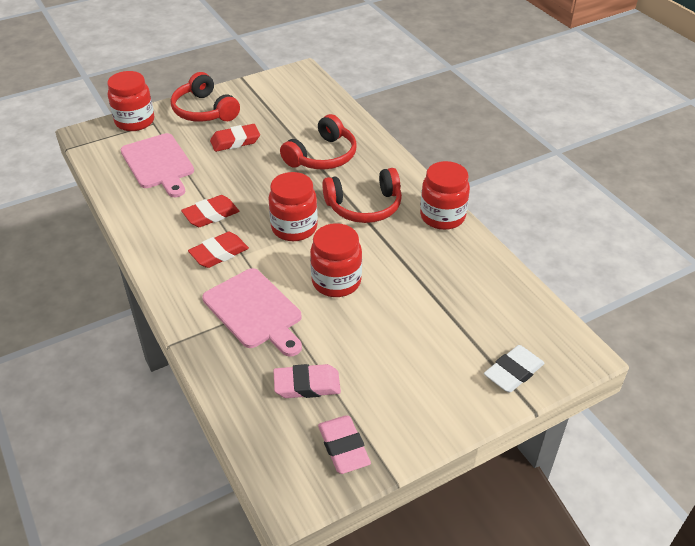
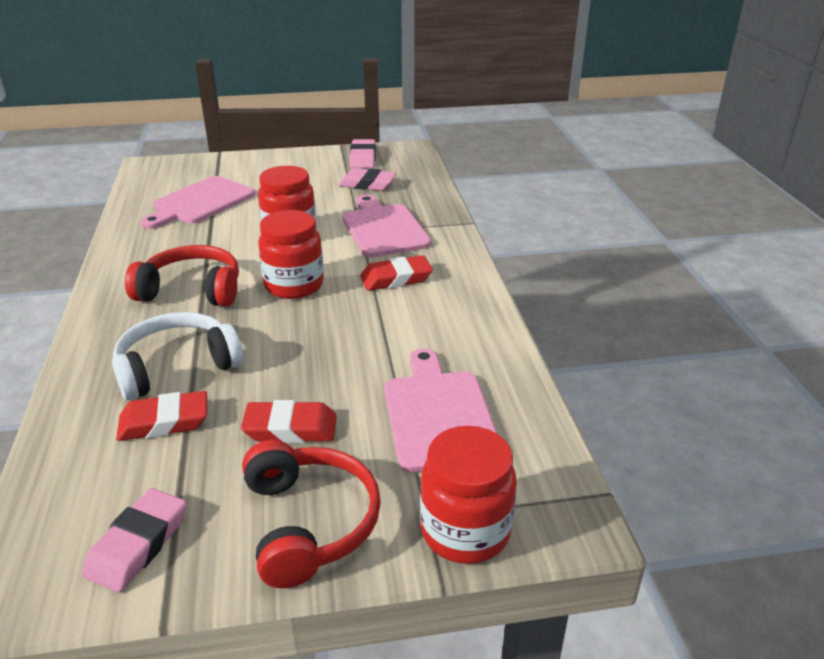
camera: 160 degrees left, 10 degrees down
red eraser [181,195,239,227] -> red eraser moved to [116,391,207,441]
red headphones [280,114,357,169] -> white headphones [112,312,243,400]
red jar [420,161,470,230] -> none
white eraser [484,345,545,393] -> none
none -> pink eraser [82,488,186,593]
none -> pink cutting board [141,176,255,229]

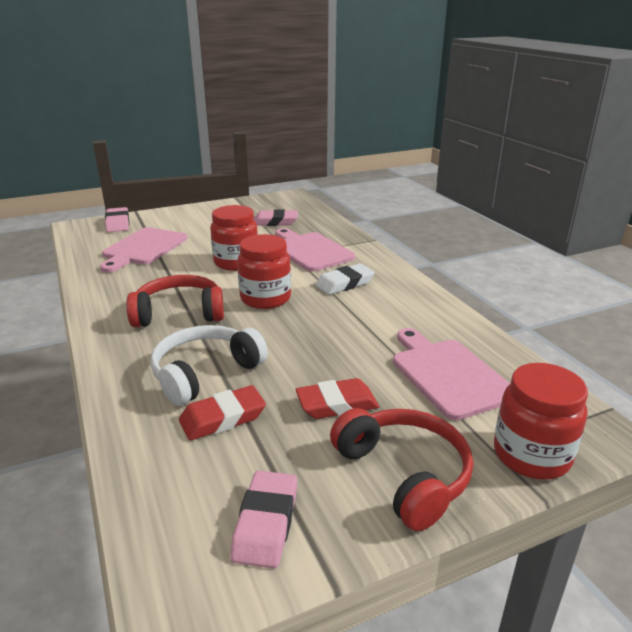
camera: 15 degrees left, 5 degrees down
pink eraser [350,139,376,168] -> pink eraser moved to [105,207,129,232]
red eraser [360,255,433,291] -> white eraser [315,264,375,295]

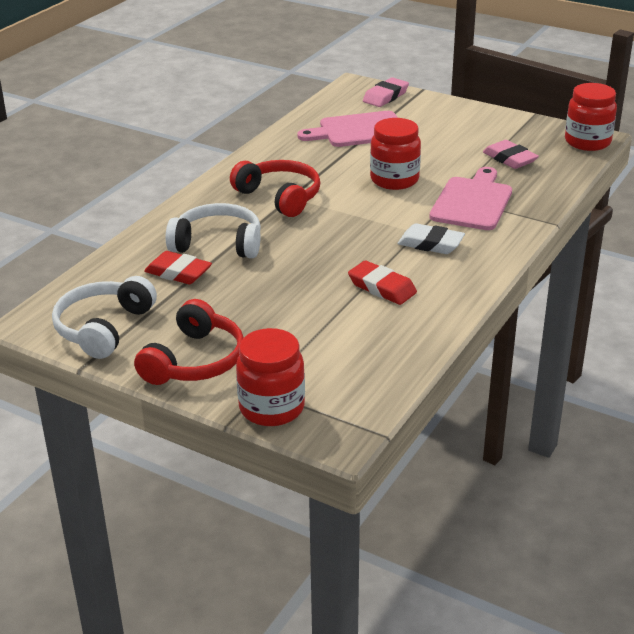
camera: 55 degrees right, 5 degrees up
pink eraser [230,471,297,569] -> white headphones [52,276,157,359]
red jar [237,234,291,309] -> red jar moved to [565,83,617,151]
red eraser [295,378,379,419] -> red eraser moved to [348,260,417,305]
pink cutting board [393,328,510,420] -> none

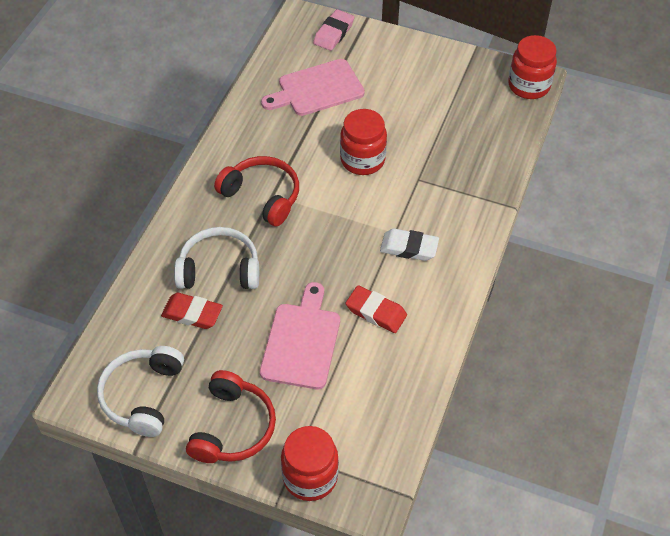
camera: 10 degrees left, 20 degrees up
pink cutting board [429,167,512,230] -> pink cutting board moved to [260,282,340,389]
pink eraser [483,140,539,169] -> none

